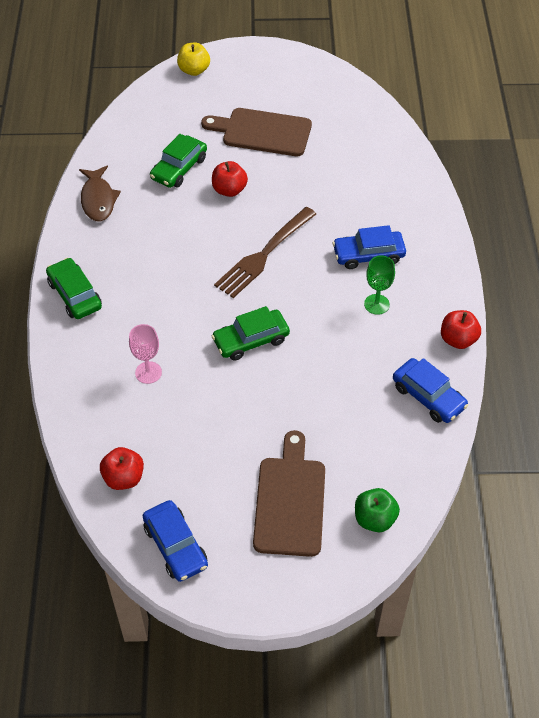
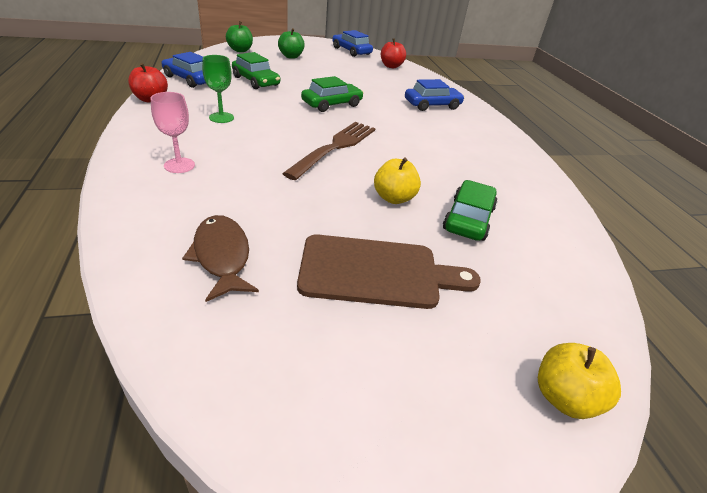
camera: 165 degrees right, 15 degrees down
green car [46,258,102,319] -> green car moved to [232,52,280,89]
brown fish [79,166,121,222] -> brown fish moved to [182,215,259,302]
pink goblet [129,324,162,384] -> pink goblet moved to [151,92,195,173]
red apple [212,161,248,197] -> yellow apple [374,157,421,204]
brown cutting board [253,430,325,557] -> green apple [278,28,305,59]
blue car [332,225,406,269] -> blue car moved to [405,79,465,111]

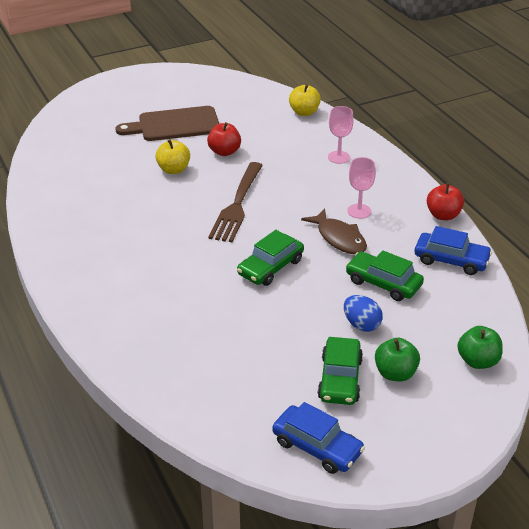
camera: 170 degrees right, 0 degrees up
brown fish [182,215,259,302] -> brown fish moved to [301,208,367,254]
green goblet [202,55,234,123] -> pink goblet [347,157,376,219]
red apple [381,38,406,68] -> red apple moved to [207,122,241,156]
blue car [405,79,465,111] -> none
green car [443,180,497,241] -> green car moved to [318,337,363,405]
yellow apple [538,343,621,419] -> yellow apple moved to [289,84,321,116]
none -> blue egg [344,295,383,332]

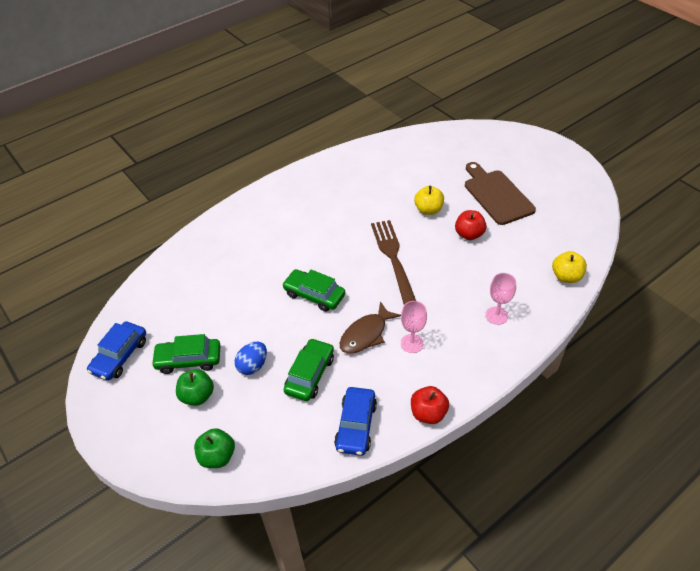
camera: 80 degrees right, 10 degrees up
brown fork [208,162,263,242] -> brown fork turned 75 degrees clockwise [371,220,416,305]

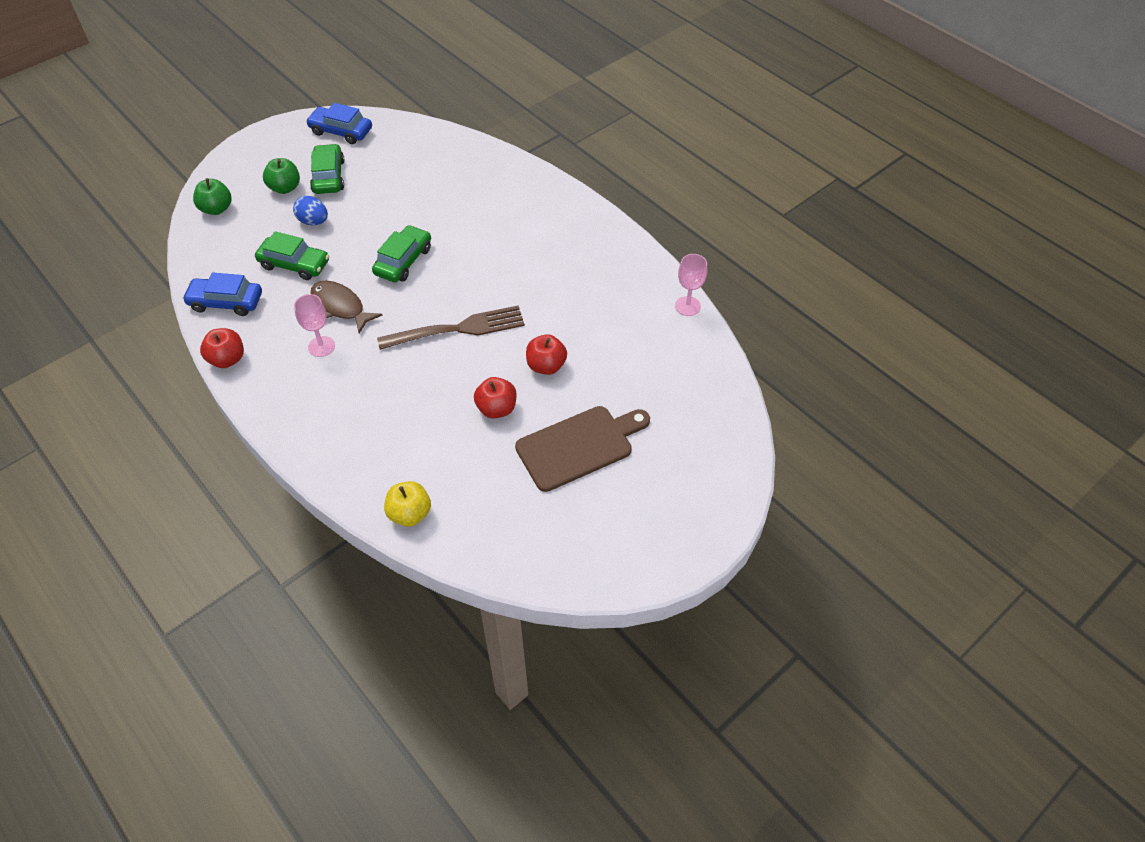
camera: 85 degrees right, 5 degrees up
yellow apple [414,186,444,215] -> red apple [526,334,567,375]
pink goblet [486,273,516,325] -> pink goblet moved to [675,254,707,316]

